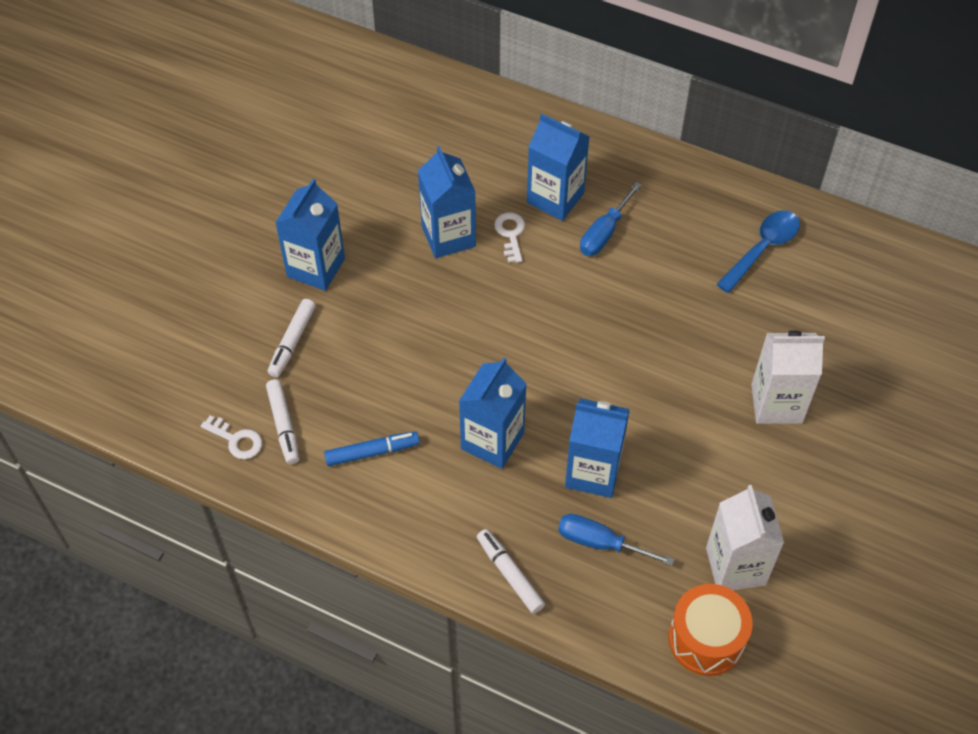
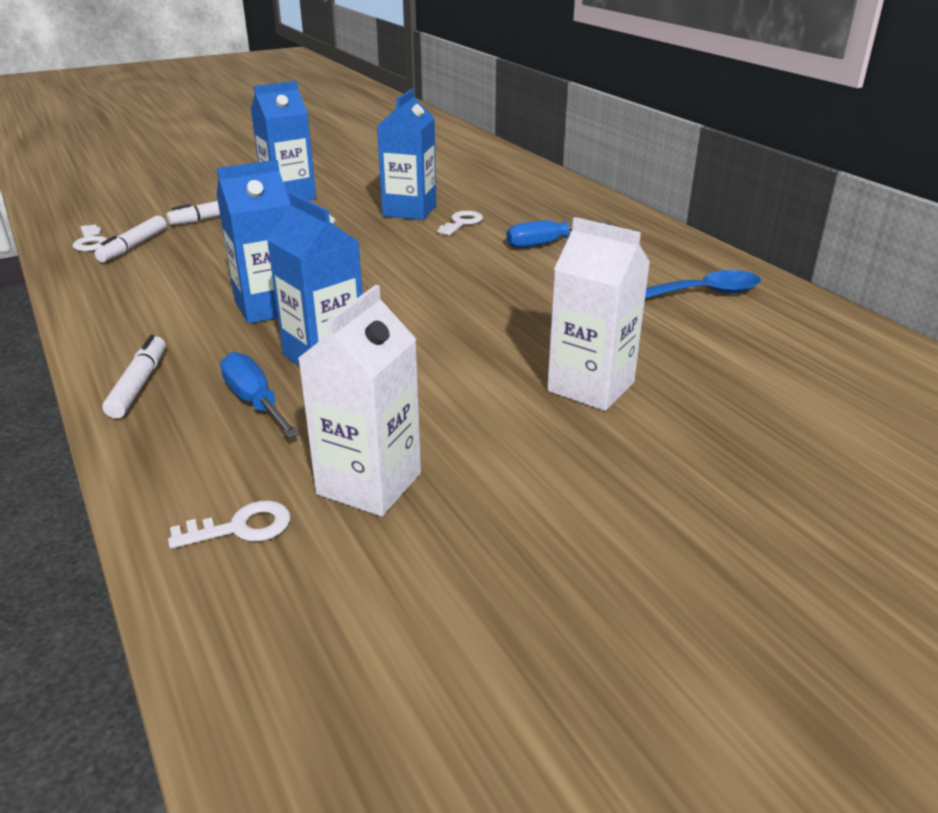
camera: 35 degrees right, 25 degrees down
blue marker [324,431,420,466] -> none
blue carton [527,114,590,221] -> none
orange drum [668,584,752,676] -> white key [168,501,290,549]

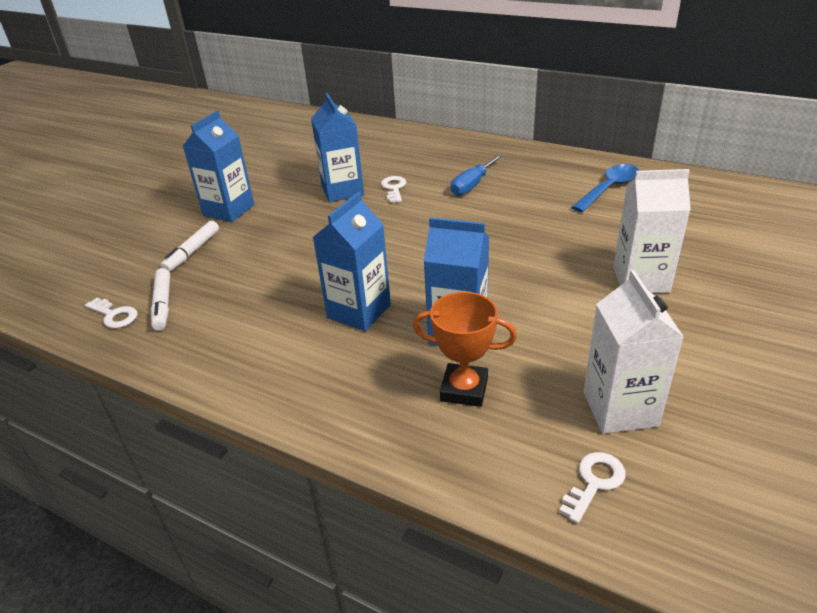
camera: 30 degrees left, 5 degrees up
white marker [102,335,166,419] -> none
blue screwdriver [220,352,300,438] -> orange trophy [413,292,517,407]

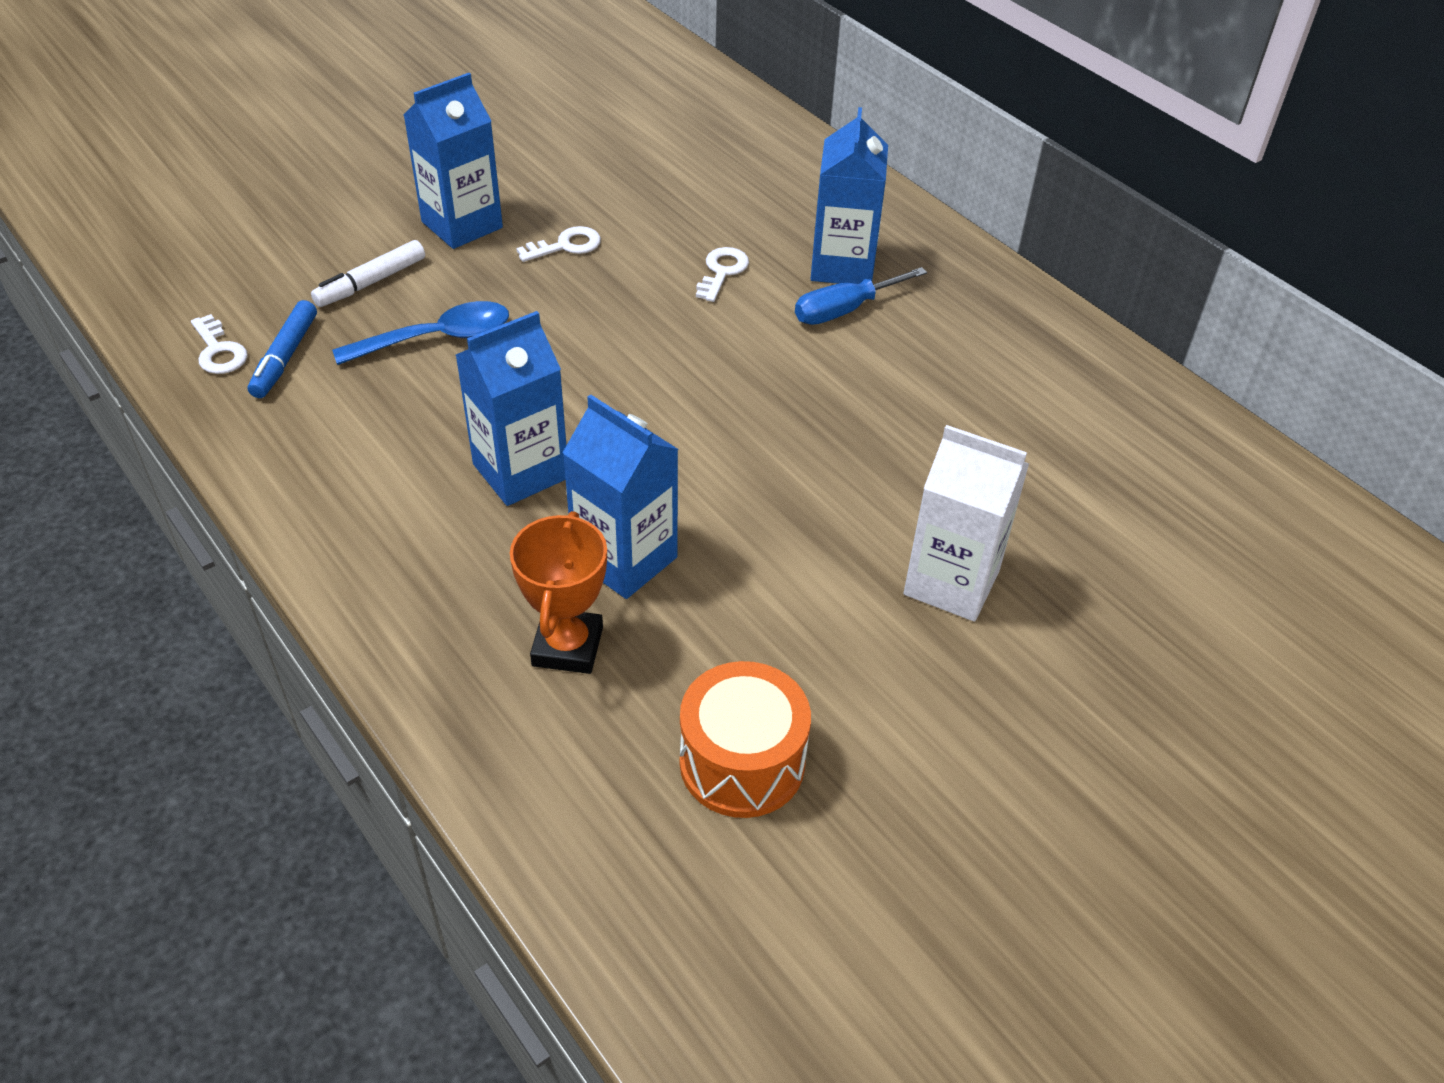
camera: 20 degrees right, 10 degrees up
white marker [151,268,170,330] -> blue marker [248,300,317,398]
blue carton [311,93,364,202] -> blue carton moved to [811,107,888,284]
orange trophy [413,292,517,407] -> orange trophy turned 60 degrees clockwise [510,511,607,674]
white key [559,452,626,523] -> white key moved to [516,226,601,262]
blue spoon [571,164,639,212] -> blue spoon moved to [332,301,509,365]
white carton [584,270,684,434] -> orange drum [680,661,811,818]

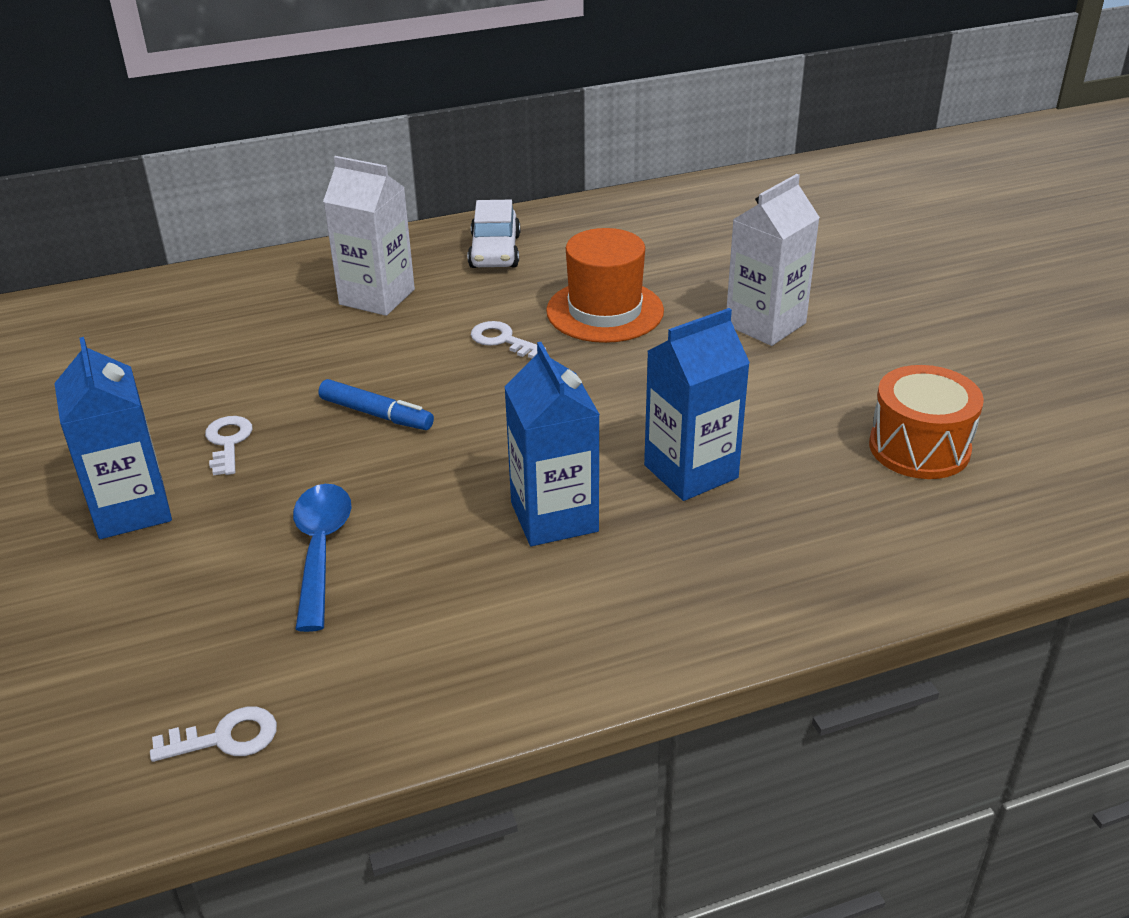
camera: 70 degrees left, 10 degrees down
blue marker [248,300,317,398] -> blue marker moved to [319,379,434,430]
white marker [311,240,425,307] -> none
orange trophy [510,511,607,674] -> none
white key [696,247,749,302] -> white key moved to [471,321,546,358]
blue screwdriver [795,267,927,325] -> none
blue carton [811,107,888,284] -> white carton [323,156,415,316]
none -> white car [468,200,520,268]
none -> orange hat [546,228,664,343]

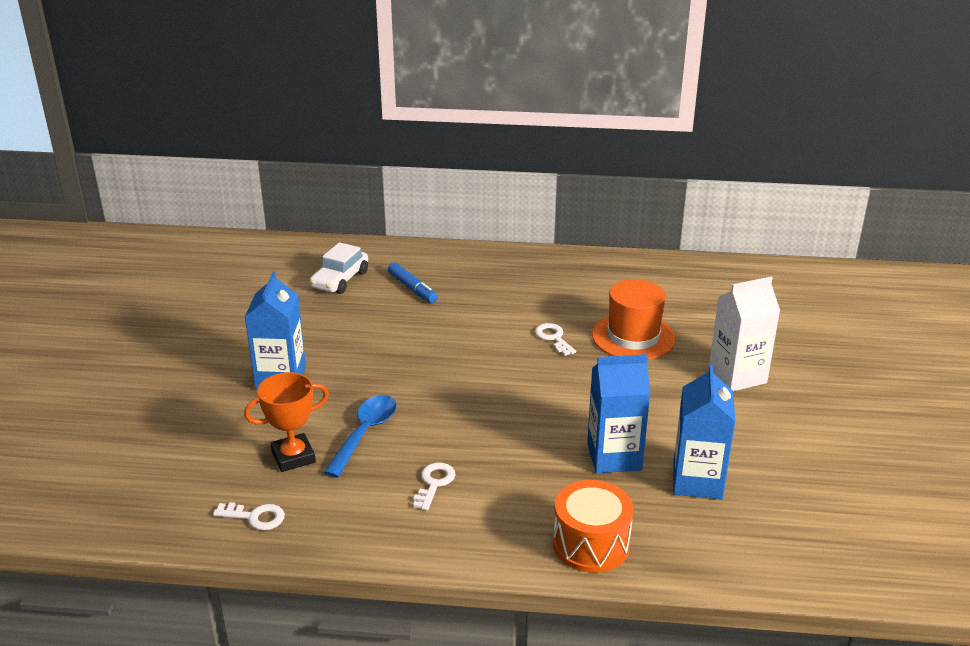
camera: 25 degrees right, 5 degrees down
white key [205,416,253,476] -> white key moved to [413,462,456,510]
blue marker [319,379,434,430] -> blue marker moved to [388,262,438,303]
white carton [323,156,415,316] -> none
white car [468,200,520,268] -> white car moved to [310,242,368,294]
blue carton [505,342,600,546] -> blue carton moved to [673,365,735,499]
orange drum [869,365,984,479] -> orange drum moved to [553,480,634,573]
none -> orange trophy [244,372,329,472]

